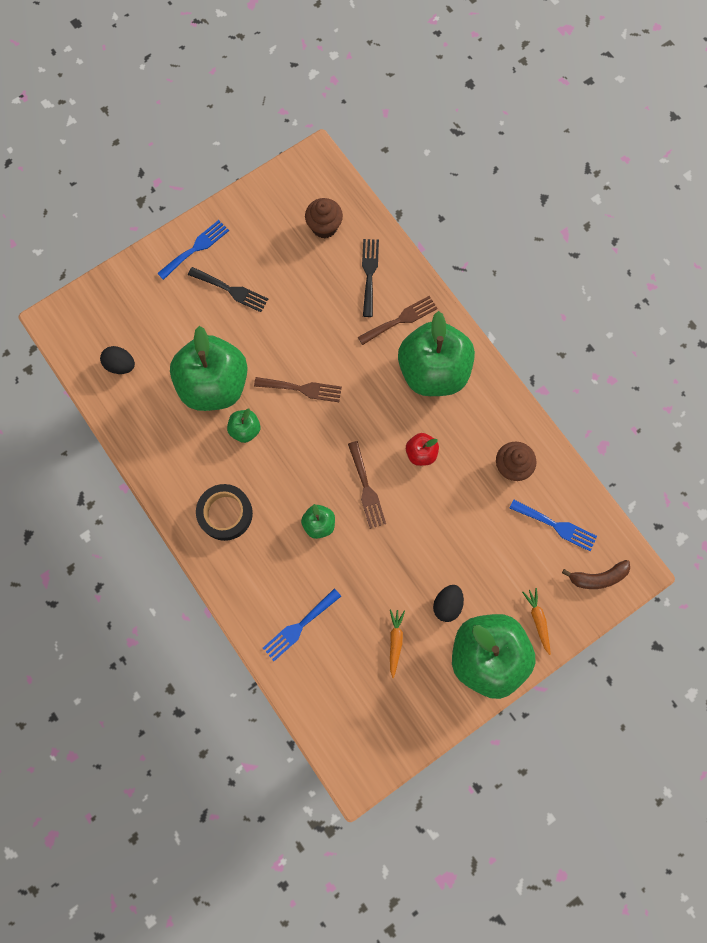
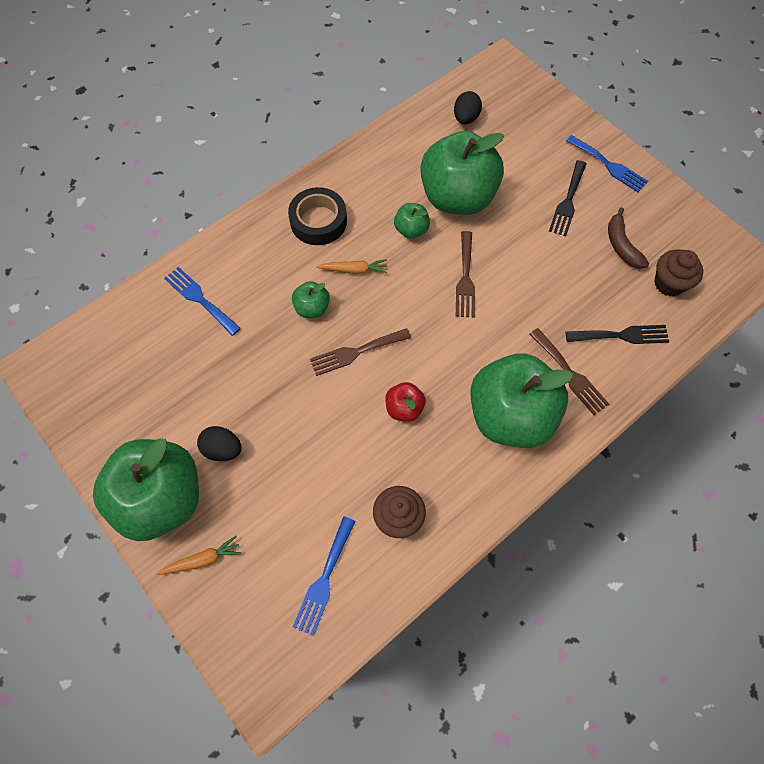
camera: 85 degrees right, 10 degrees down
orange carrot [390,609,405,678] -> orange carrot moved to [317,259,387,274]
brown banana [562,560,630,589] -> brown banana moved to [608,207,649,269]

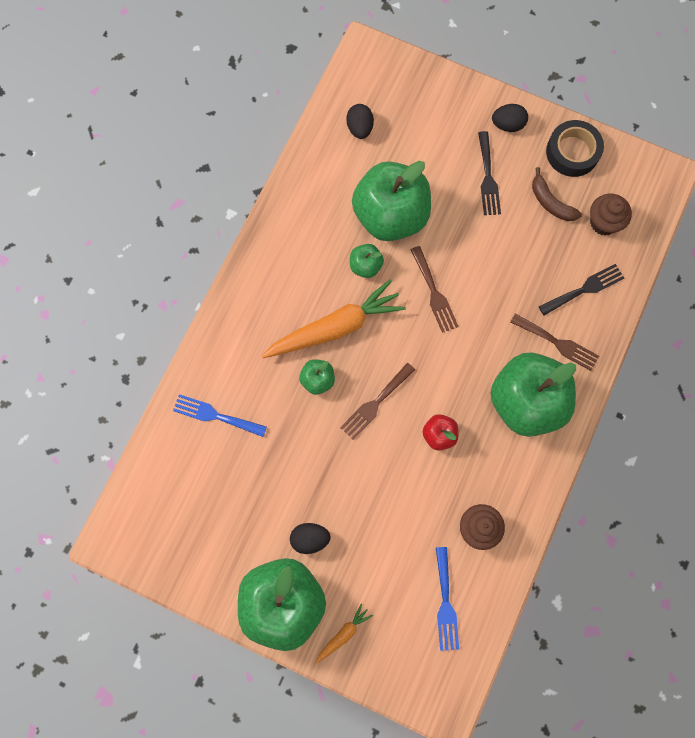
camera: 25 degrees left, 10 degrees up
black tape [288,187,347,245] -> black tape moved to [546,120,604,177]
orange carrot [317,259,387,274] -> orange carrot [262,279,406,358], size x2.24
blue fork [566,135,648,192] -> black egg [492,104,528,132]

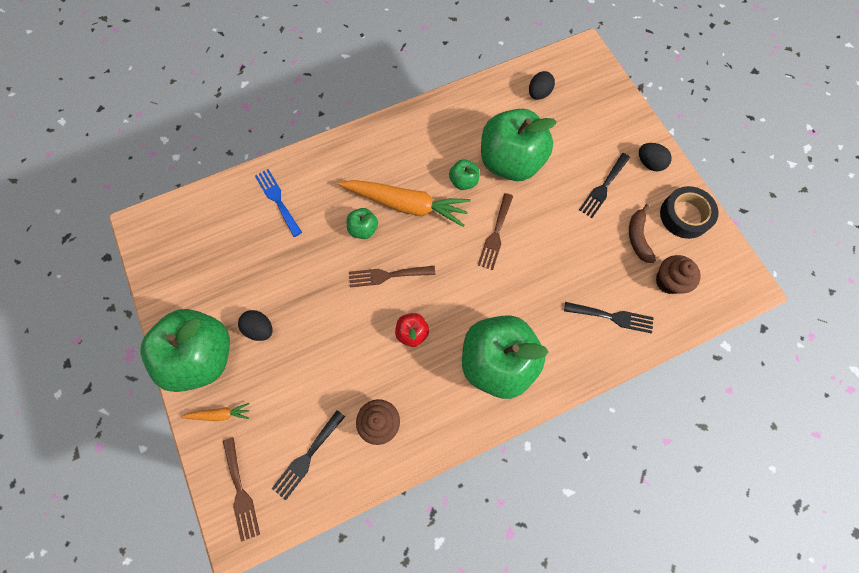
camera: 40 degrees right, 5 degrees down
blue fork [436,547,459,651] -> black fork [272,410,345,500]
brown fork [511,314,599,371] -> brown fork moved to [223,437,260,542]

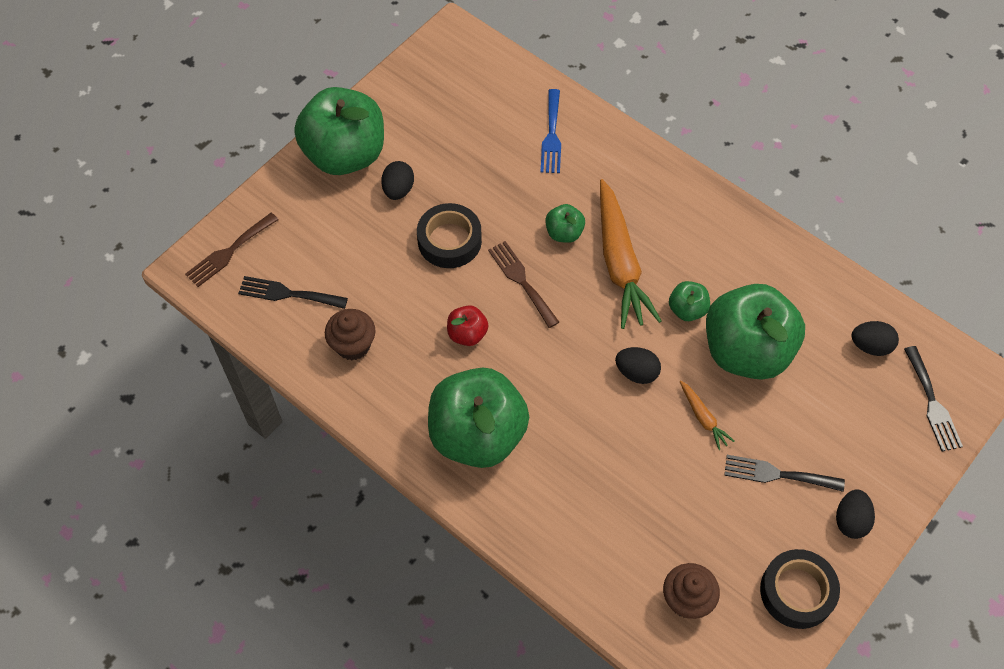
camera: 65 degrees right, 10 degrees down
orange carrot [181,403,249,421] -> orange carrot moved to [679,380,735,450]
blue fork [255,169,302,237] -> blue fork turned 150 degrees clockwise [541,89,561,173]
brown fork [478,193,513,270] -> black egg [615,347,661,384]
black fork [564,302,654,334] -> black fork moved to [904,346,963,451]
brown banana [629,204,656,263] -> none
none -> black tape [417,203,482,268]

